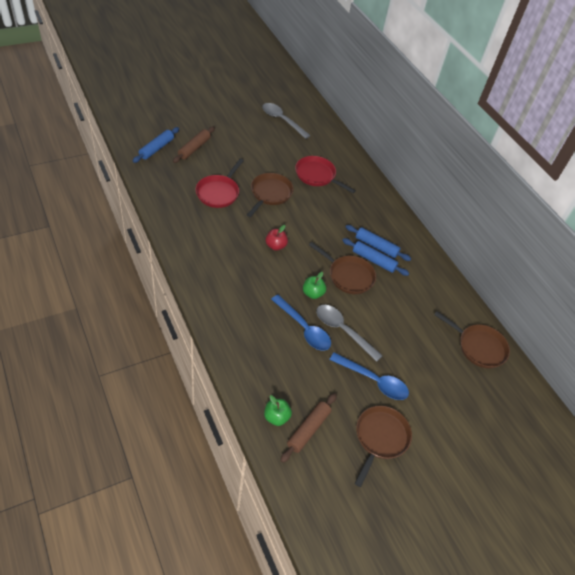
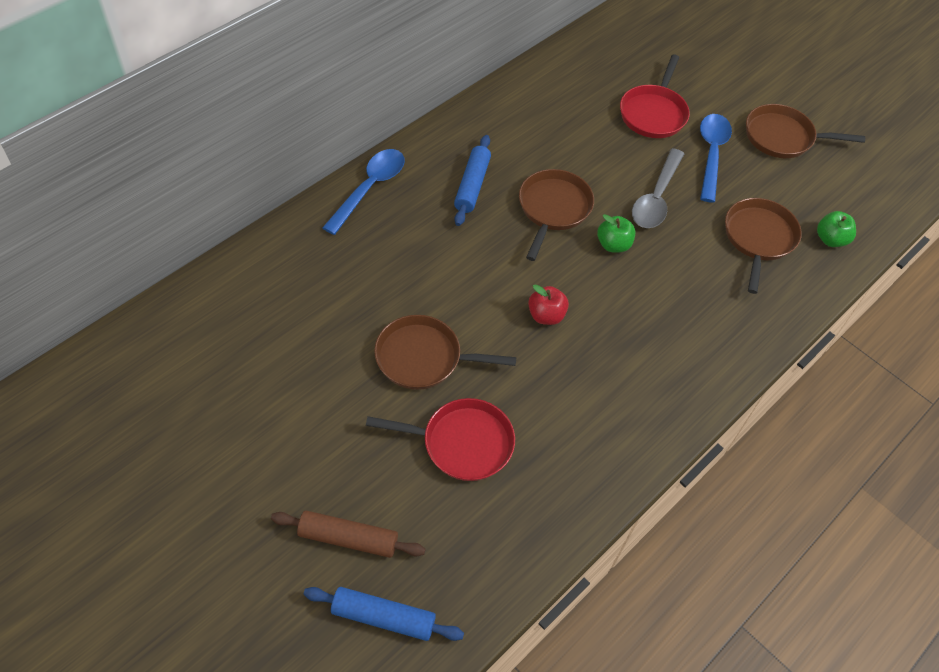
camera: 105 degrees left, 5 degrees up
grey spoon [262,103,311,139] -> none
blue spoon [271,295,331,351] -> blue spoon moved to [322,149,405,235]
brown rolling pin [280,393,337,463] -> none
red pan [295,156,356,193] -> red pan moved to [620,54,690,138]
blue rolling pin [342,238,409,276] -> none
brown pan [434,311,510,368] -> brown pan moved to [725,198,802,294]

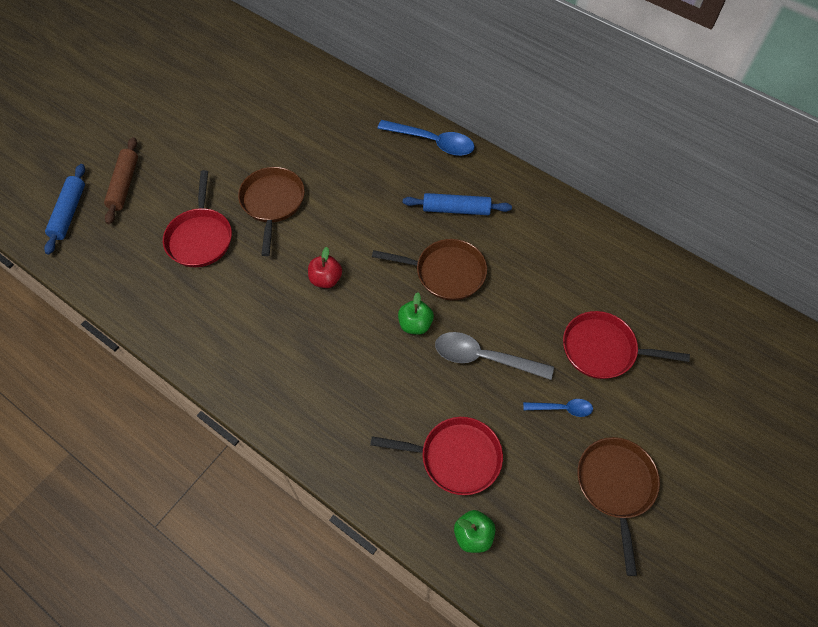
camera: 85 degrees right, 5 degrees up
blue spoon [700,114,732,203] -> blue spoon [523,399,593,417], size x0.55
brown pan [725,198,802,294] -> red pan [370,417,503,495]

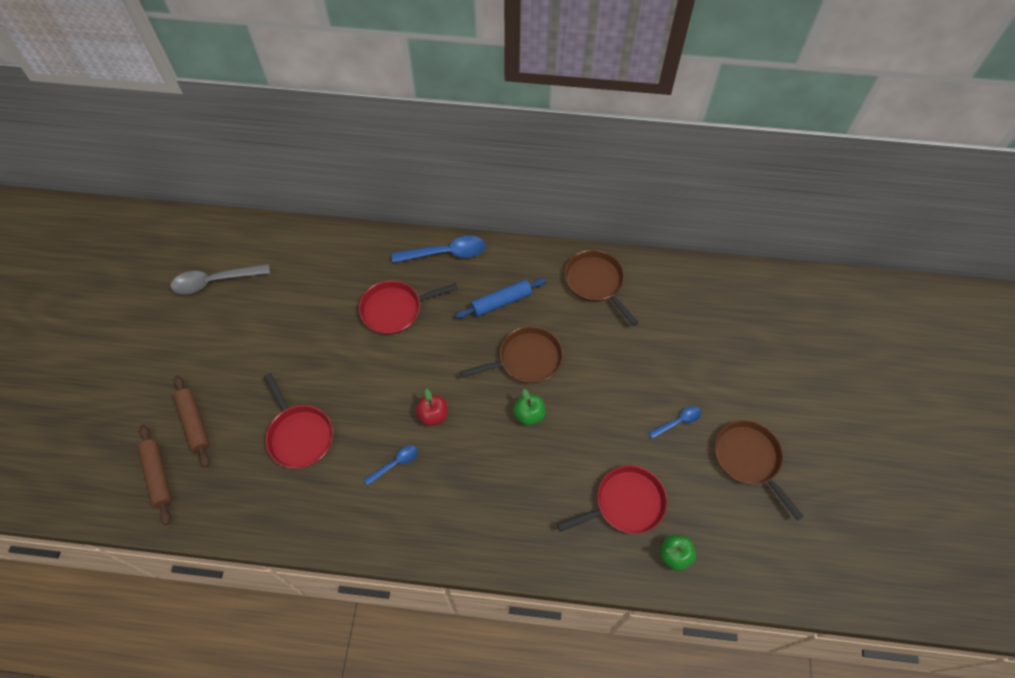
camera: 30 degrees left, 0 degrees up
blue rolling pin [44,164,85,255] -> brown rolling pin [138,425,172,525]
brown pan [238,167,305,256] -> brown pan moved to [564,250,639,326]
grey spoon [435,332,554,380] -> grey spoon moved to [170,264,270,295]
red pan [563,311,690,379] -> red pan moved to [359,280,458,335]
none -> blue spoon [364,446,418,486]

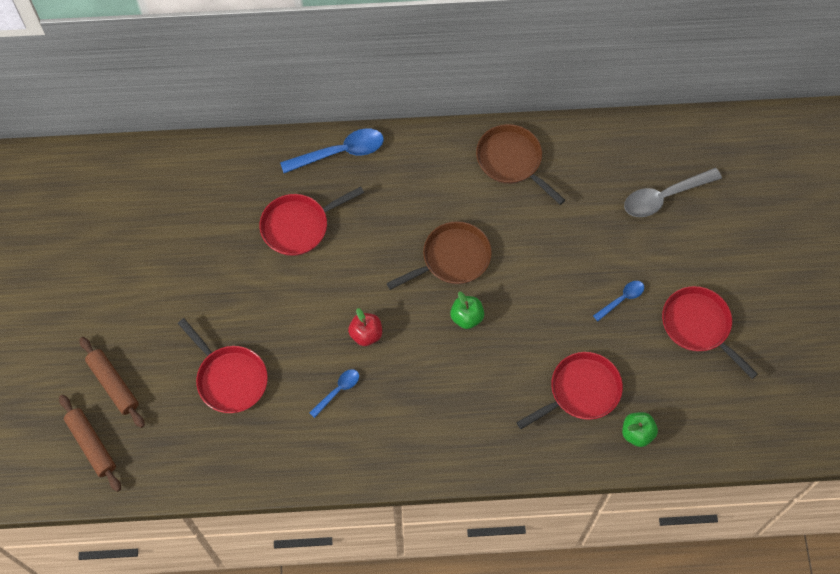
camera: 10 degrees left, 5 degrees up
grey spoon [170,264,270,295] -> grey spoon moved to [624,168,722,217]
blue rolling pin [455,278,547,319] -> none
brown pan [715,420,804,521] -> red pan [662,286,758,379]

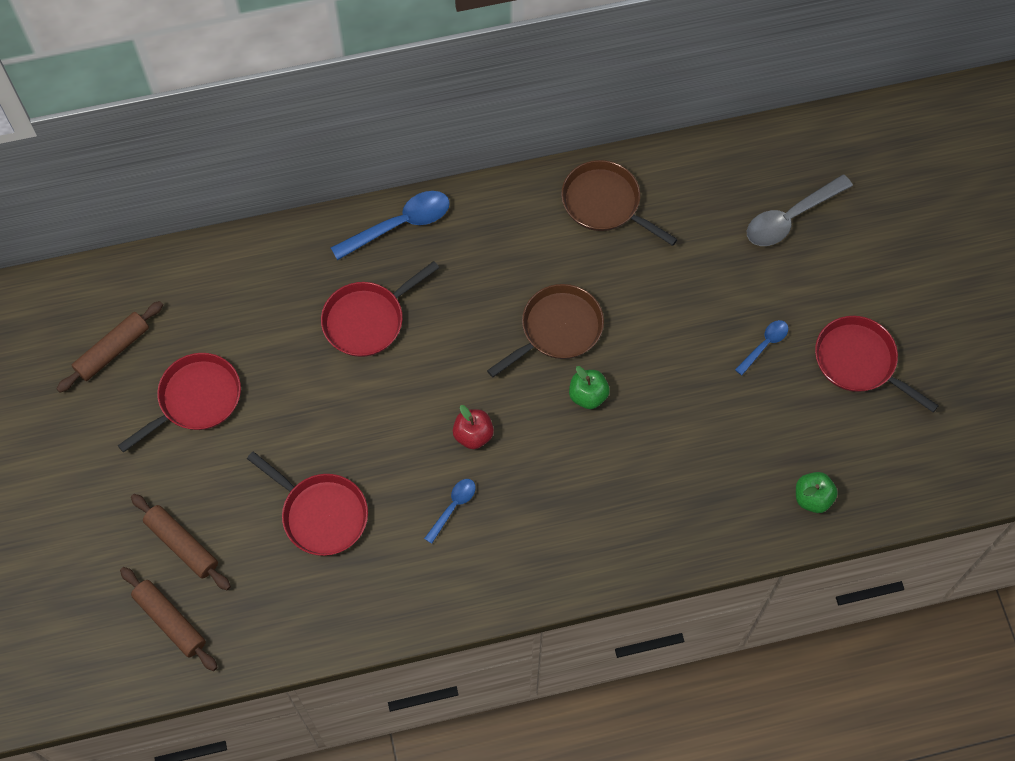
camera: 10 degrees left, 0 degrees up
red pan [516,352,623,429] -> red pan moved to [118,353,241,453]
none -> brown rolling pin [57,301,163,393]

